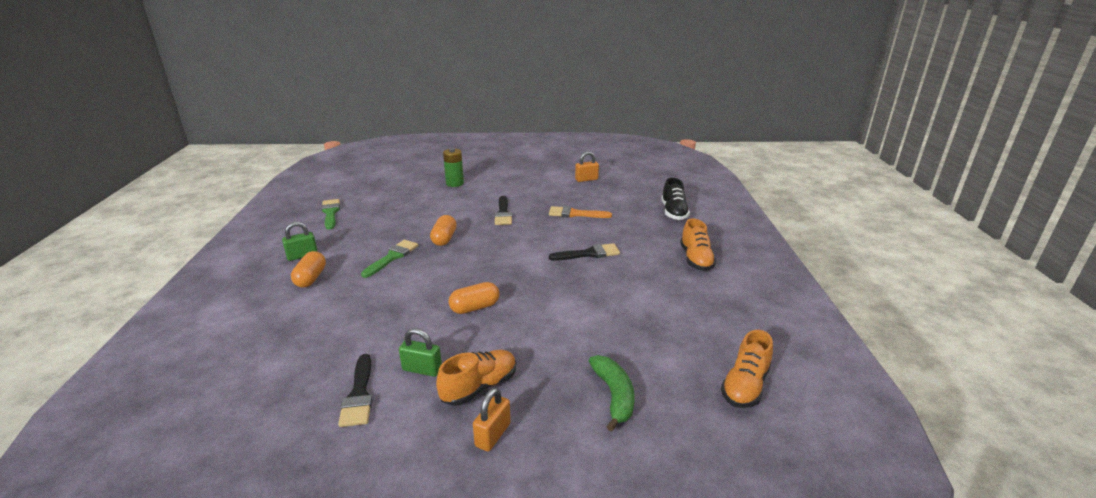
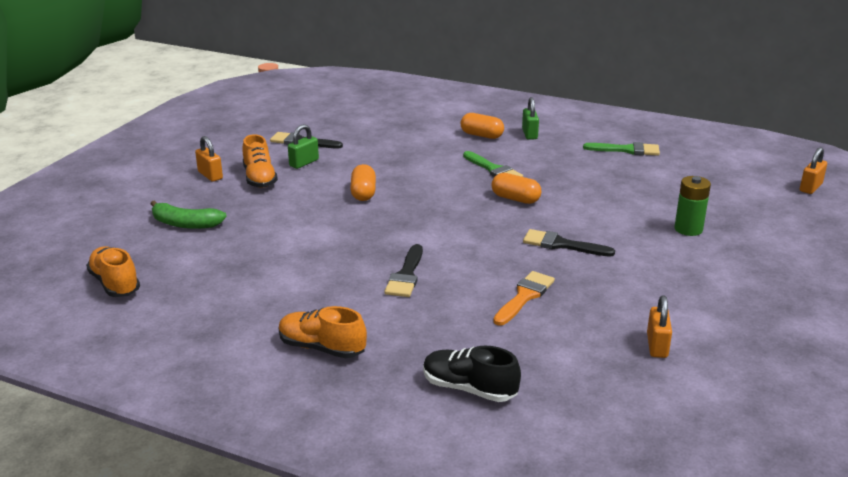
camera: 115 degrees right, 0 degrees up
none -> orange padlock [800,147,827,194]

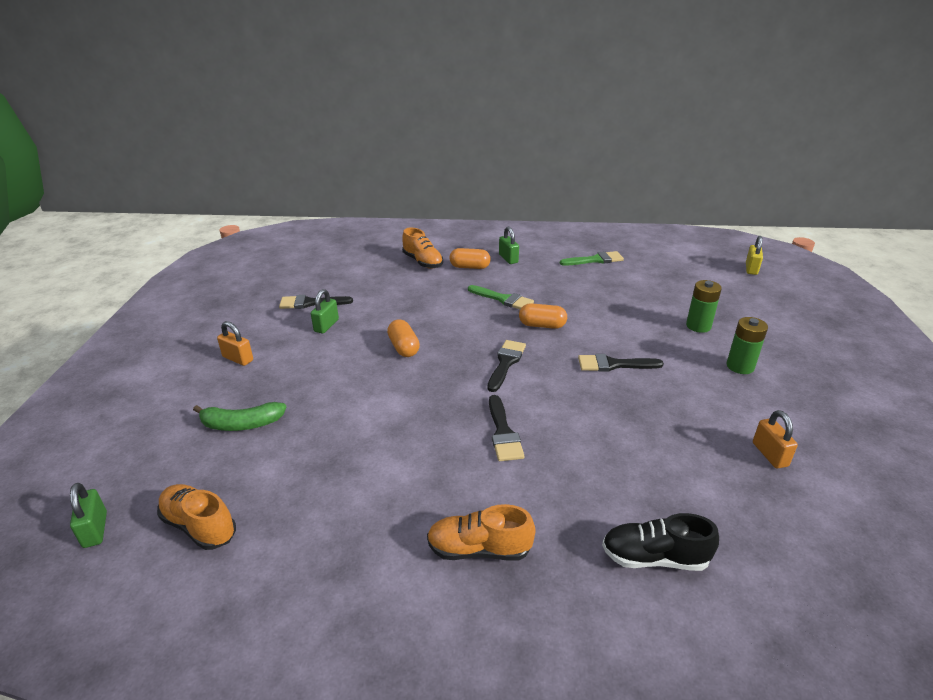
camera: 20 degrees left, 5 degrees up
orange shoe [242,134,278,188] -> orange shoe moved to [402,228,443,269]
orange brush [493,271,555,326] -> none
orange padlock [800,147,827,194] -> yellow padlock [746,236,763,275]
none -> green padlock [70,483,107,548]
none -> black brush [487,340,526,392]
none -> green battery [726,317,768,374]

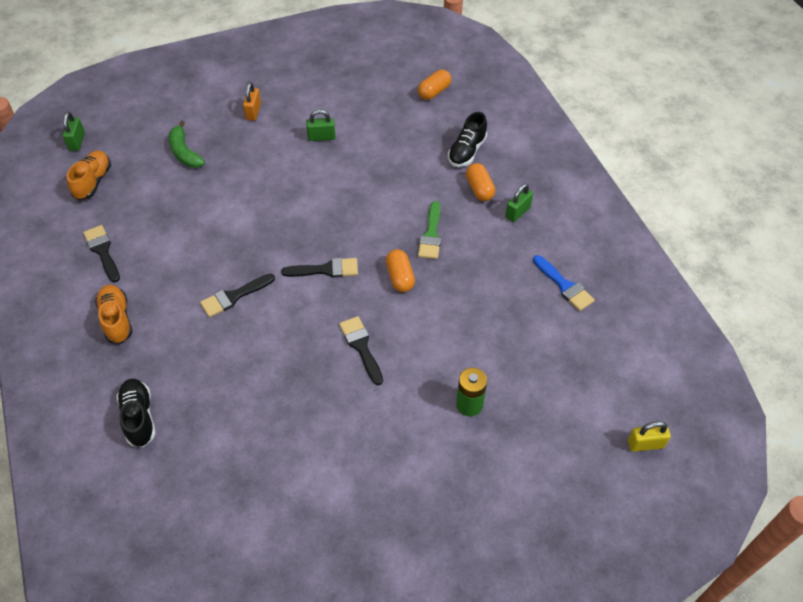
camera: 65 degrees right, 20 degrees up
green padlock [70,483,107,548] -> green padlock turned 45 degrees counterclockwise [63,112,85,151]
black brush [279,295,353,309] -> black brush moved to [83,225,120,283]
orange capsule [387,319,420,357] -> orange capsule moved to [418,70,451,100]
orange shoe [402,228,443,269] -> black shoe [448,112,487,167]
green brush [559,251,624,266] -> blue brush [533,255,595,311]
green battery [726,317,768,374] -> none
orange padlock [753,410,798,468] -> none

